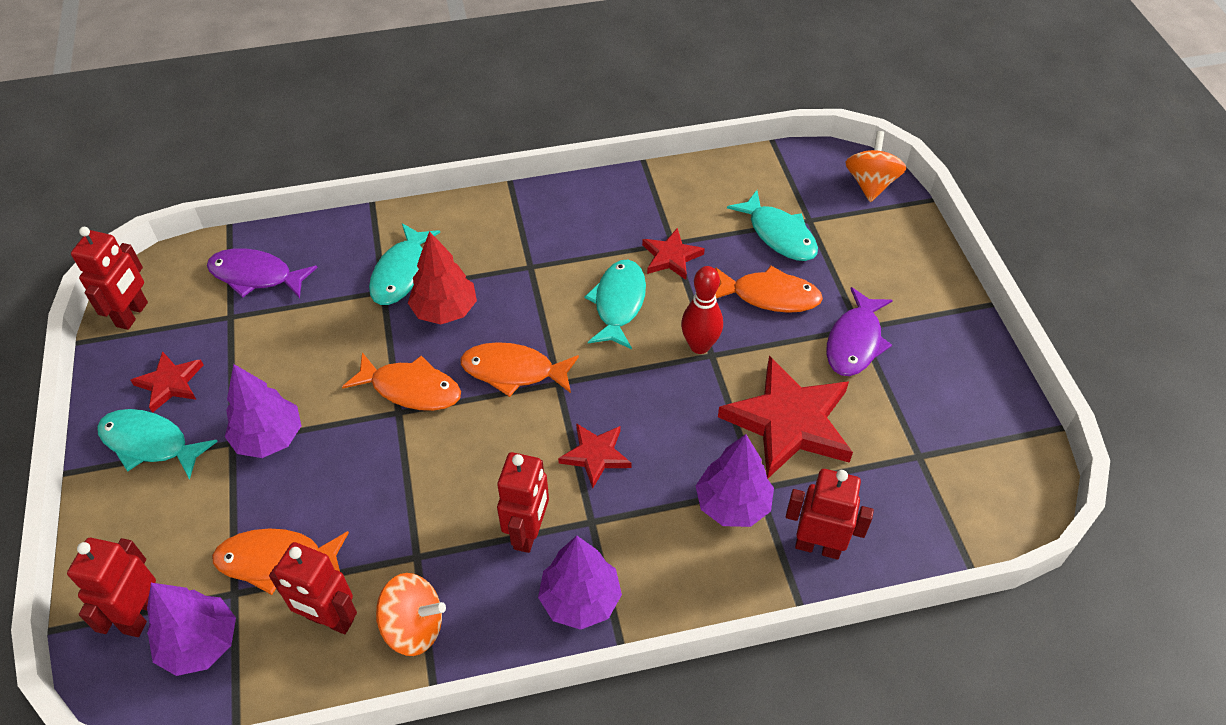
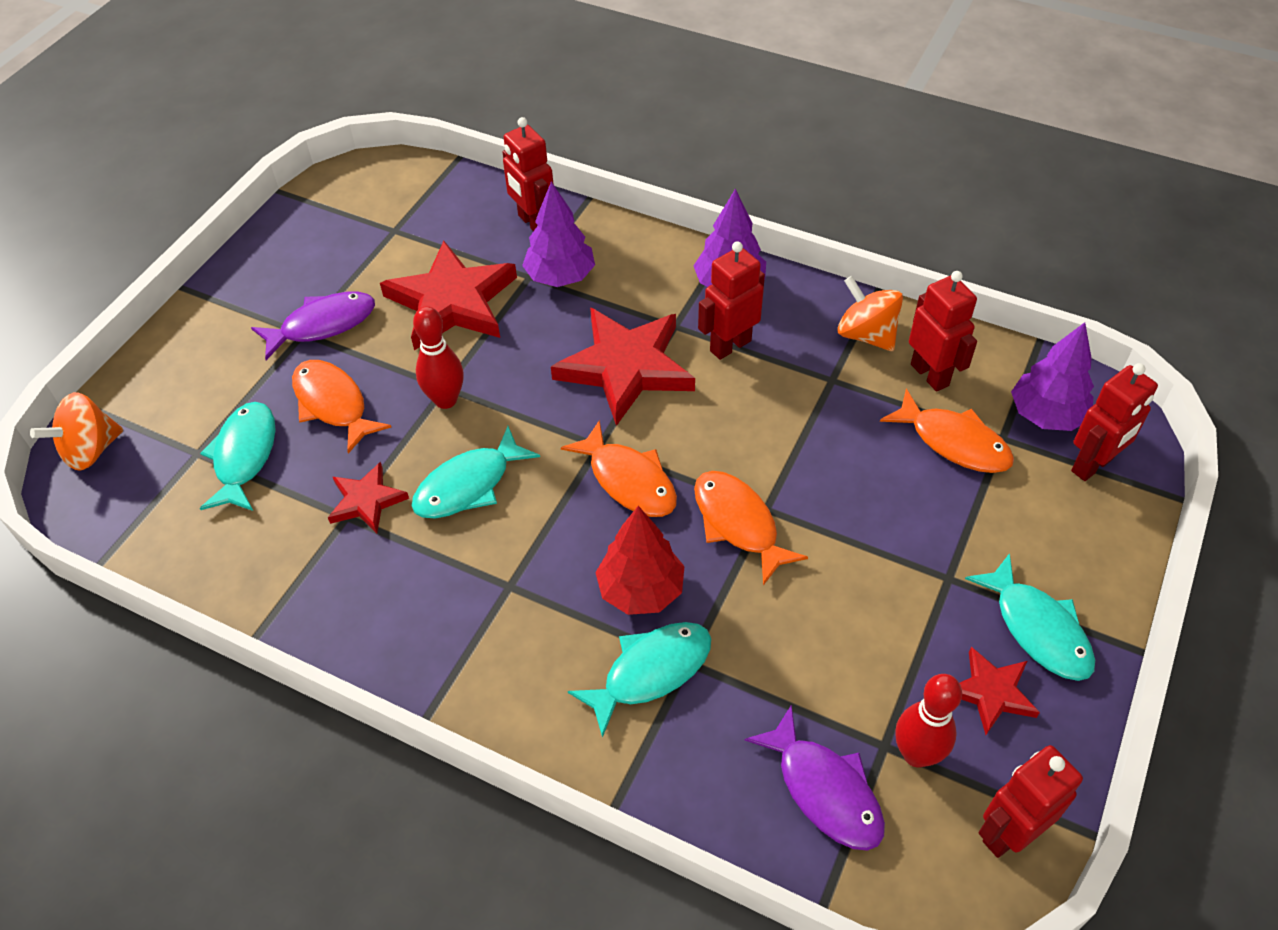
camera: 140 degrees left, 0 degrees up
purple tree [225,364,301,458] -> none
red star [558,423,632,488] -> red star [551,307,695,426], size x1.92
none -> red bowling pin [895,674,962,767]

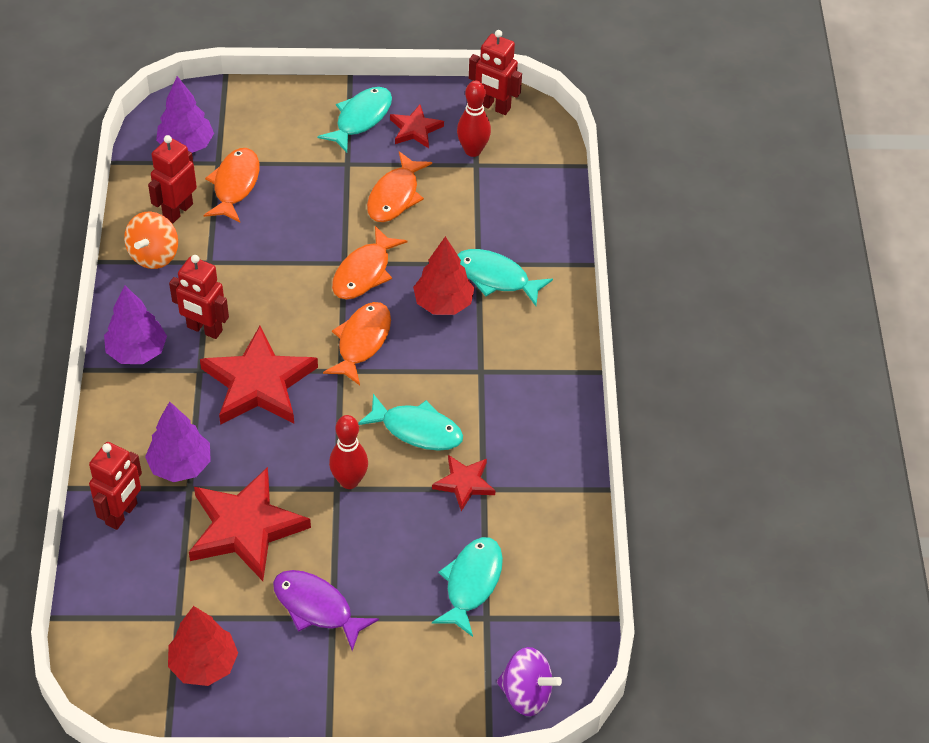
camera: 120 degrees left, 0 degrees up
orange spinning top [30,392,123,471] -> purple spinning top [497,647,562,716]
turquoise fish [200,402,276,511] -> turquoise fish turned 135 degrees clockwise [432,537,503,637]
orange fish [292,360,391,454] -> orange fish moved to [367,151,432,222]
purple fish [745,704,885,851] -> none
red robot [1071,363,1158,481] -> none
none -> red tree [168,606,238,686]

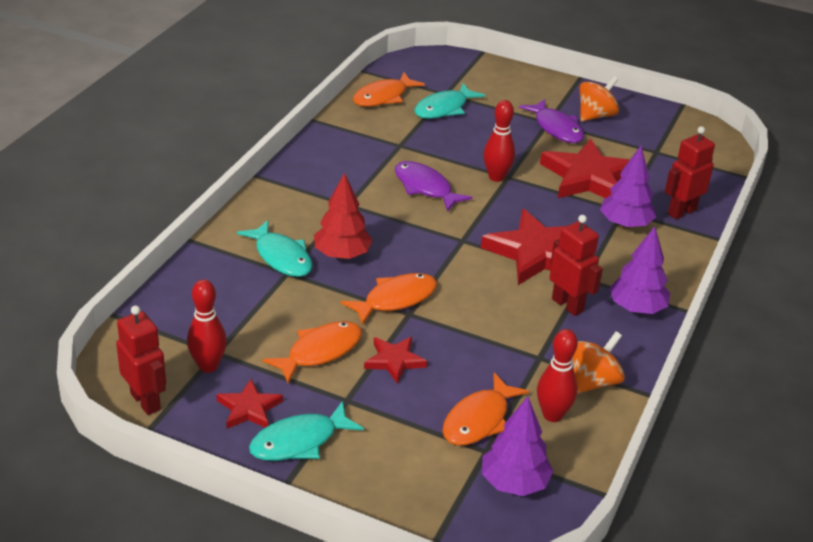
camera: 155 degrees left, 15 degrees down
red robot [148,135,197,224] -> red bowling pin [537,329,578,422]
red tree [168,606,238,686] -> none
orange fish [323,302,391,385] -> orange fish moved to [353,72,425,107]
turquoise fish [358,394,463,451] -> purple fish [395,161,473,212]
red star [432,455,496,511] -> red star moved to [364,337,427,384]
purple spinning top [497,647,562,716] -> none
none -> orange spinning top [579,76,619,121]

